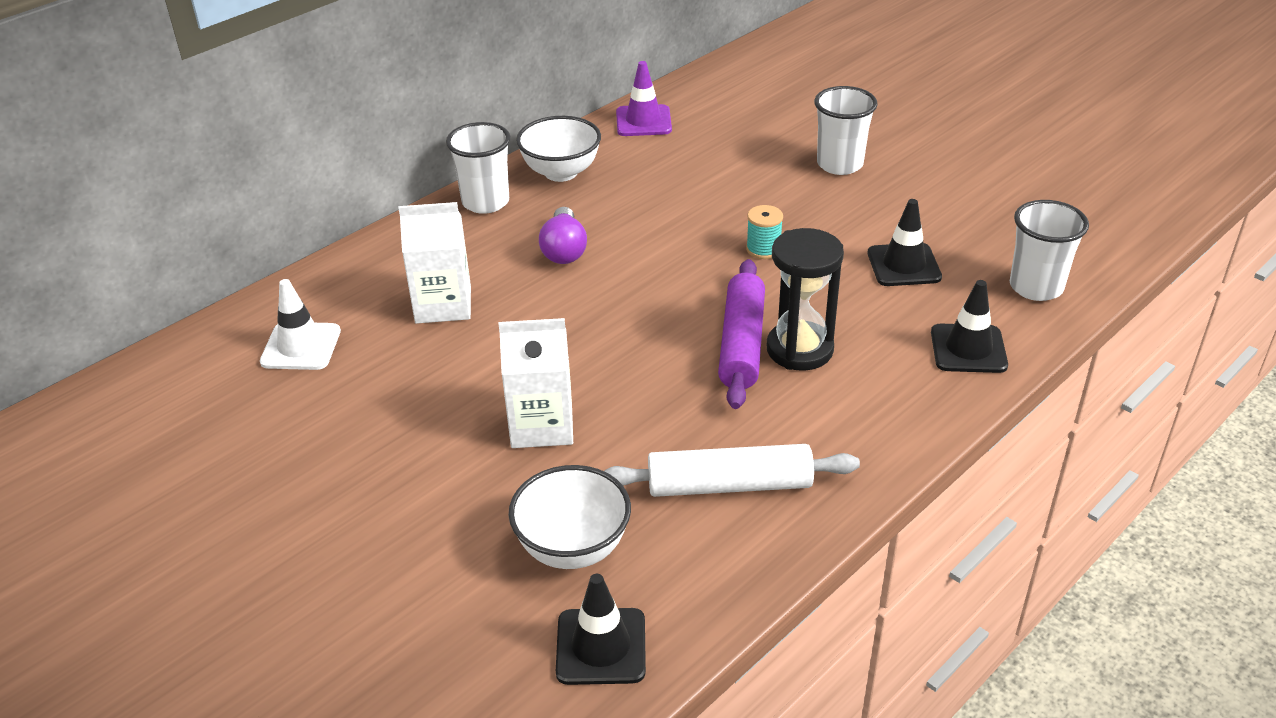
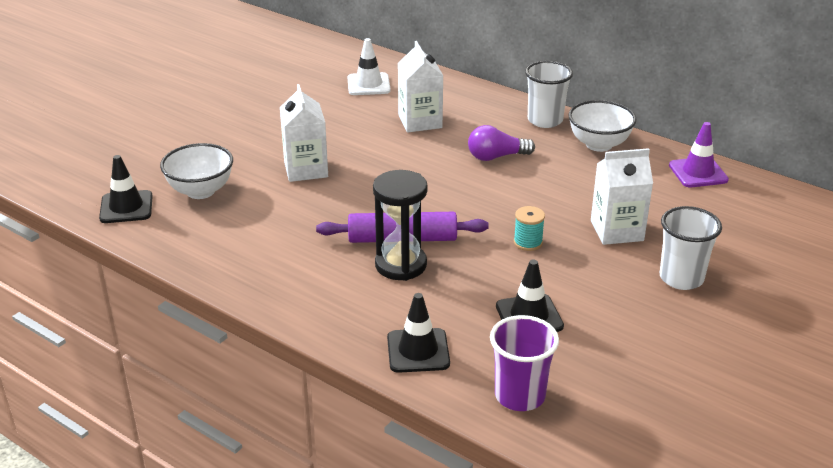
camera: 80 degrees right, 5 degrees down
white rolling pin [604,444,860,497] -> none
white cup [1010,200,1089,301] -> purple cup [490,315,559,411]
none -> white carton [591,148,653,245]

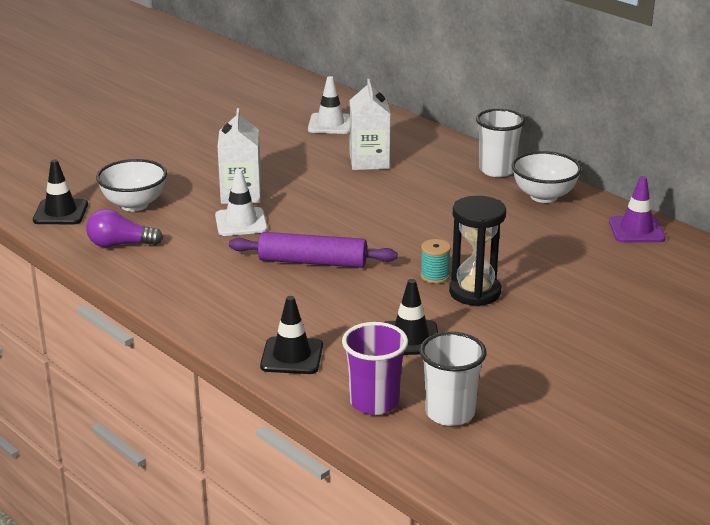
camera: 10 degrees right, 5 degrees down
black hourglass [373,170,428,281] -> black hourglass moved to [449,196,506,306]
purple light bulb [468,125,535,161] -> purple light bulb moved to [86,209,163,247]
white carton [591,148,653,245] -> none
white cup [660,206,722,290] -> white cup moved to [419,332,486,426]
none -> white traffic cone [215,169,267,236]

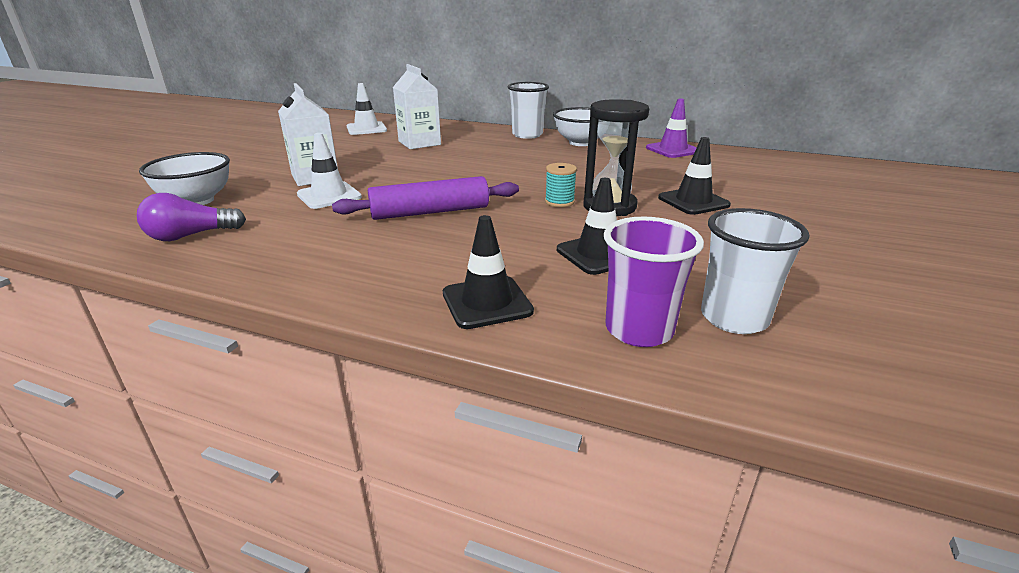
camera: 25 degrees left, 0 degrees up
black traffic cone [33,160,88,224] -> black traffic cone moved to [658,137,731,215]

